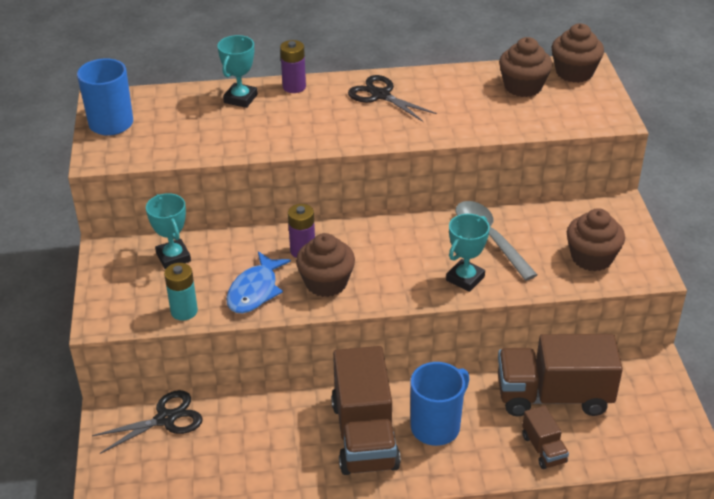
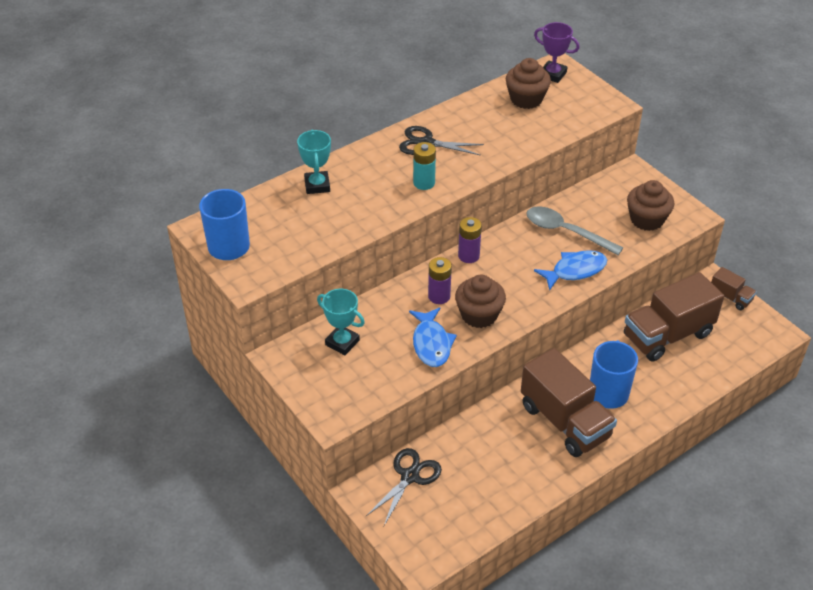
camera: 30 degrees left, 5 degrees up
turquoise battery [164,263,198,321] -> turquoise battery moved to [413,142,436,190]
purple battery [280,40,306,93] -> purple battery moved to [458,217,482,263]
turquoise trophy [446,214,490,292] -> blue fish [534,250,607,291]
brown truck [522,406,569,469] -> brown truck moved to [711,267,757,310]
brown cupcake [552,23,604,83] -> purple trophy [534,22,579,83]

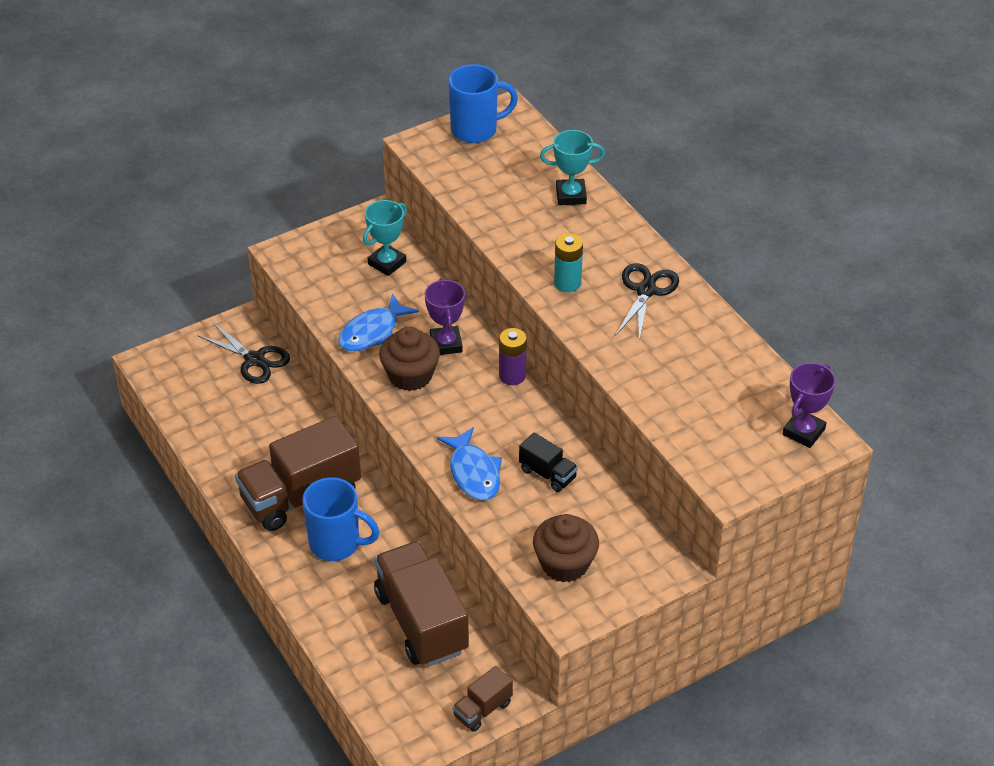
camera: 95 degrees right, 0 degrees up
blue fish [409,307,457,367] -> blue fish turned 45 degrees counterclockwise [338,293,419,351]
purple battery [428,257,452,304] -> purple trophy [425,278,465,355]
brown cupcake [506,58,551,109] -> none
grey spoon [526,207,623,255] -> black truck [519,433,578,492]

